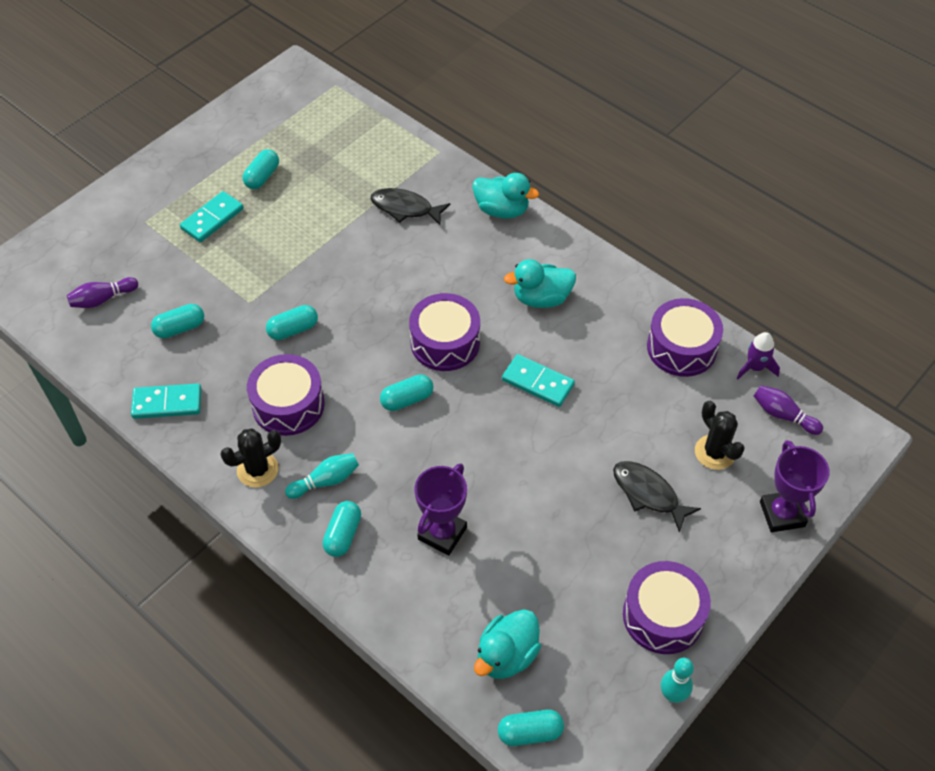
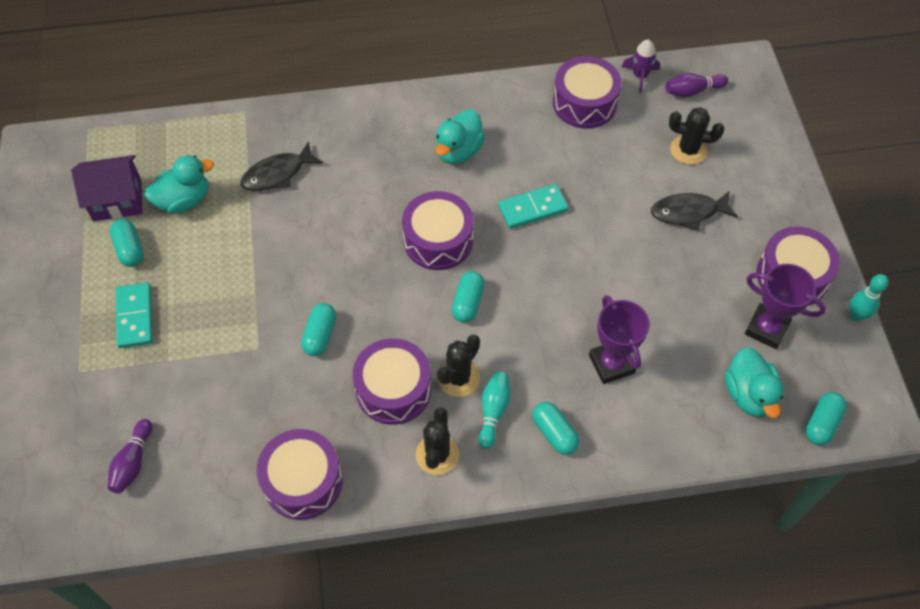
camera: 50 degrees left, 5 degrees up
turquoise domino [131,383,201,419] -> purple drum [257,429,343,520]
turquoise capsule [151,304,204,339] -> none
turquoise duck [472,173,539,219] -> turquoise duck moved to [144,155,214,214]
purple trophy [760,440,830,532] -> purple trophy moved to [745,264,826,349]
none -> purple house [71,155,143,221]
none -> black cactus [437,335,480,397]

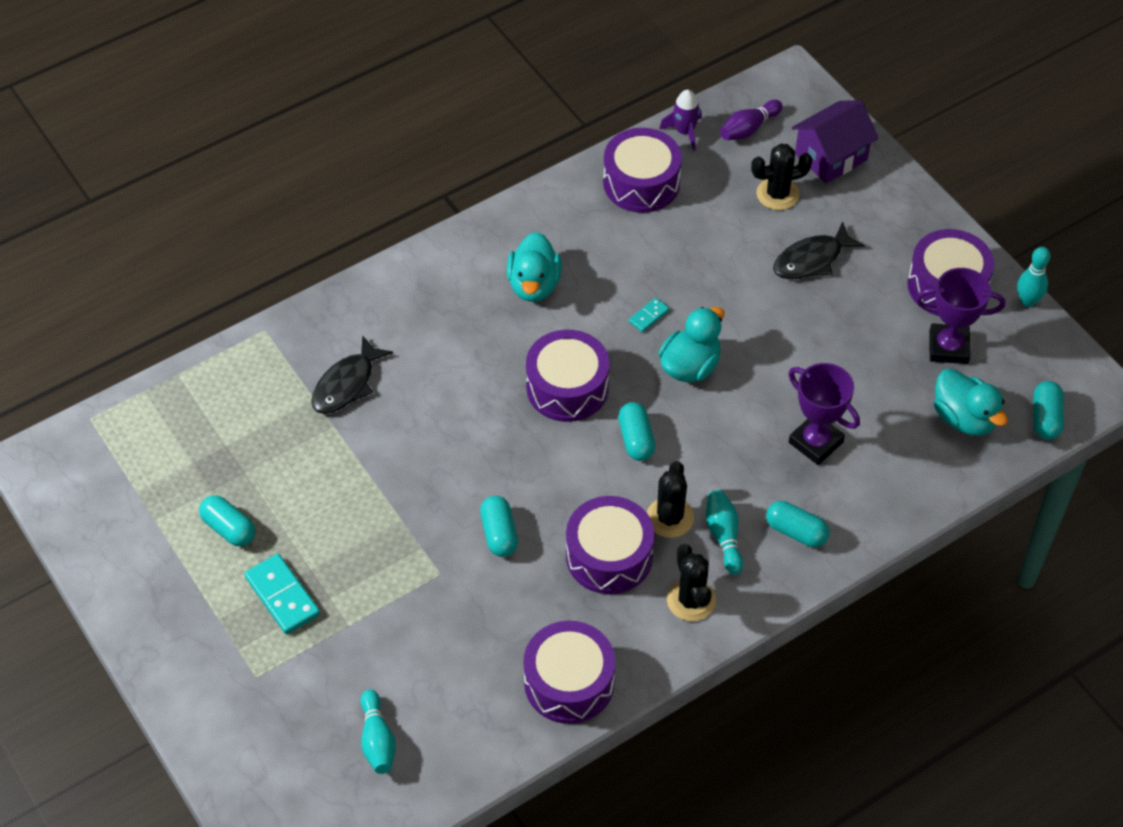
camera: 25 degrees left, 5 degrees down
purple house [71,155,143,221] -> purple house moved to [792,100,879,184]
purple bowling pin [108,419,152,494] -> turquoise bowling pin [361,689,396,774]
turquoise duck [144,155,214,214] -> turquoise duck moved to [658,307,724,382]
turquoise domino [498,184,568,229] -> turquoise domino [629,298,669,332], size x0.53

